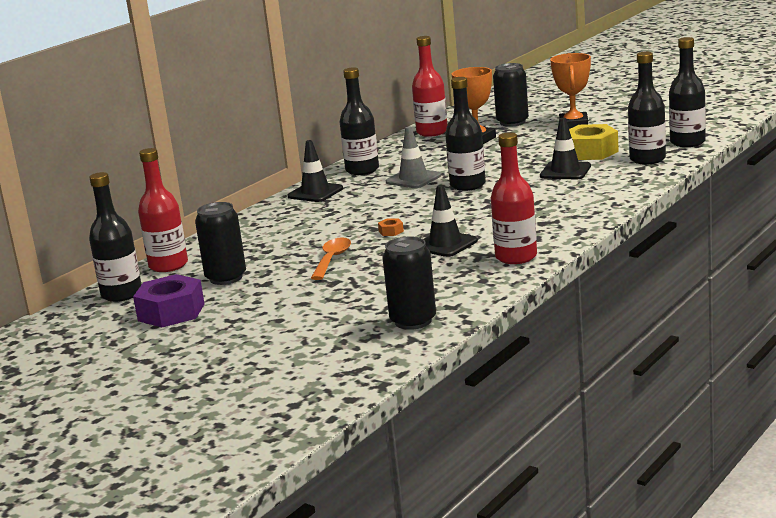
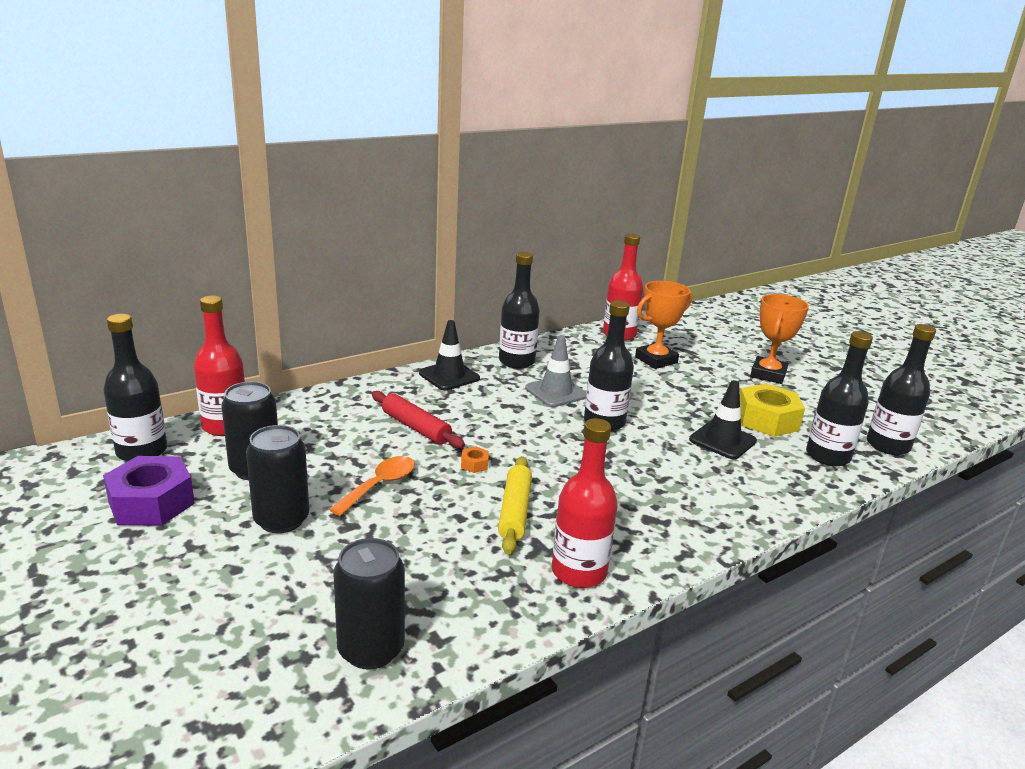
camera: 15 degrees right, 5 degrees up
black traffic cone [424,185,478,257] -> yellow rolling pin [498,456,532,555]
black can [493,63,529,127] -> black can moved to [246,425,309,533]
none -> red rolling pin [372,391,465,448]

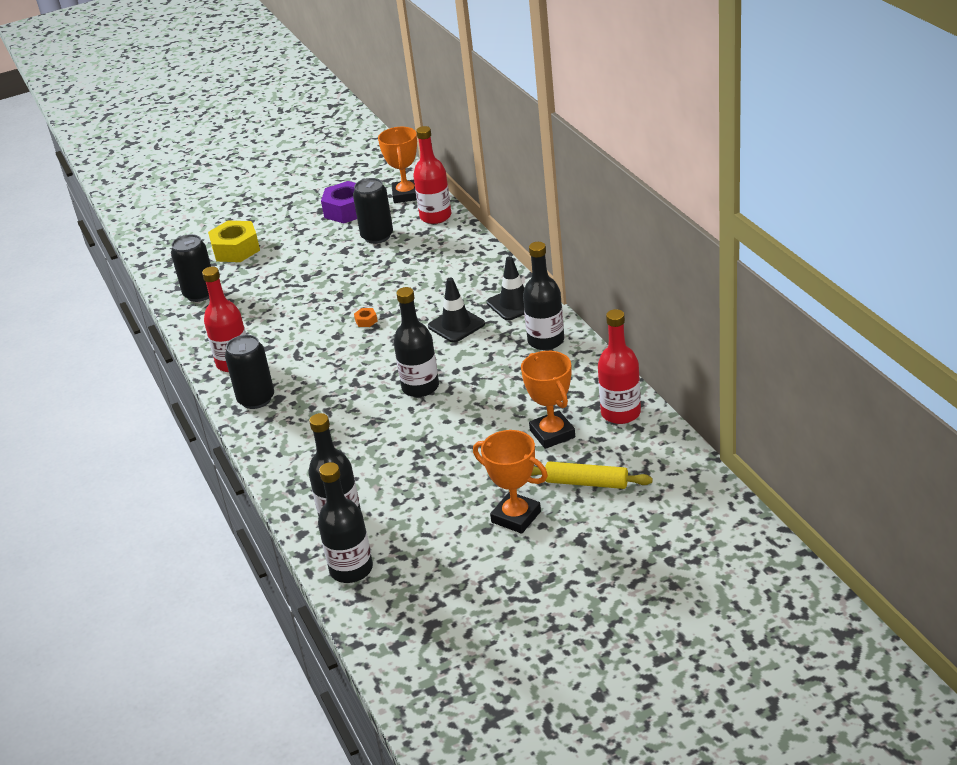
camera: 105 degrees right, 10 degrees up
black bottle [103,314,167,462] -> orange trophy [378,127,417,203]
black can [246,425,309,533] -> black can moved to [225,335,274,409]
orange spoon [329,456,415,516] -> none
red rolling pin [372,391,465,448] -> none
yellow rolling pin [498,456,532,555] -> yellow rolling pin moved to [531,461,653,489]
grey traffic cone [525,336,587,407] -> none
black traffic cone [689,380,757,459] -> black traffic cone moved to [428,278,485,342]
yellow nut [740,383,805,437] -> yellow nut moved to [208,221,260,262]

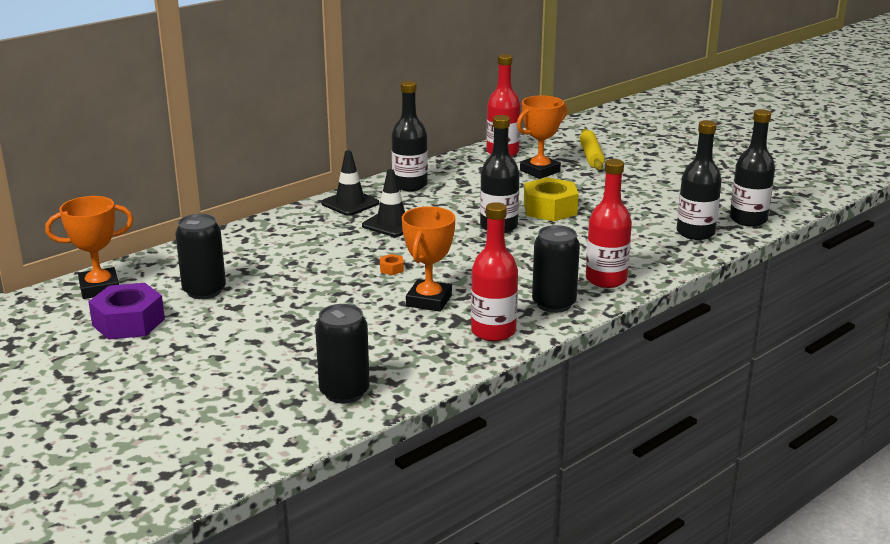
camera: 110 degrees left, 10 degrees down
yellow nut [208,221,260,262] -> yellow nut moved to [524,177,579,221]
red bottle [413,126,451,224] -> red bottle moved to [586,159,632,288]
orange trophy [473,430,548,534] -> orange trophy moved to [402,207,455,312]

